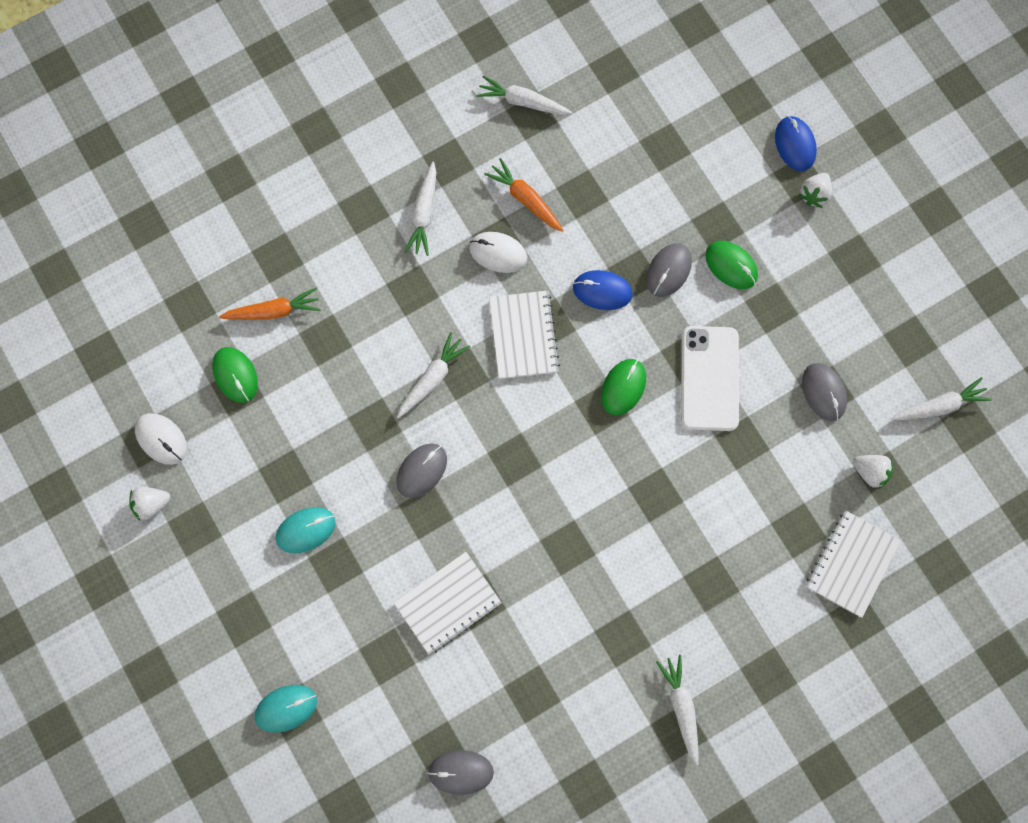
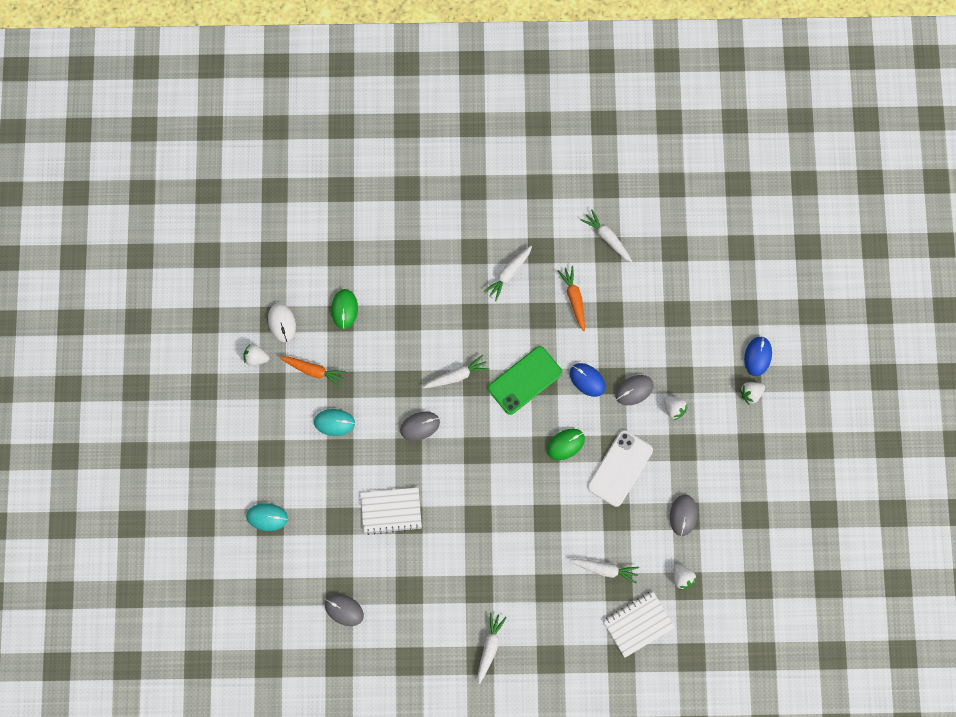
camera: 30 degrees right, 0 degrees up
orange carrot [219,288,321,320] -> orange carrot moved to [279,356,346,387]
white mouse [469,232,527,273] -> none
white notebook [489,290,560,379] -> green phone [488,346,562,415]
green mouse [705,241,758,289] -> white strawberry [663,396,688,420]
white carrot [891,377,992,420] -> white carrot moved to [569,559,639,584]

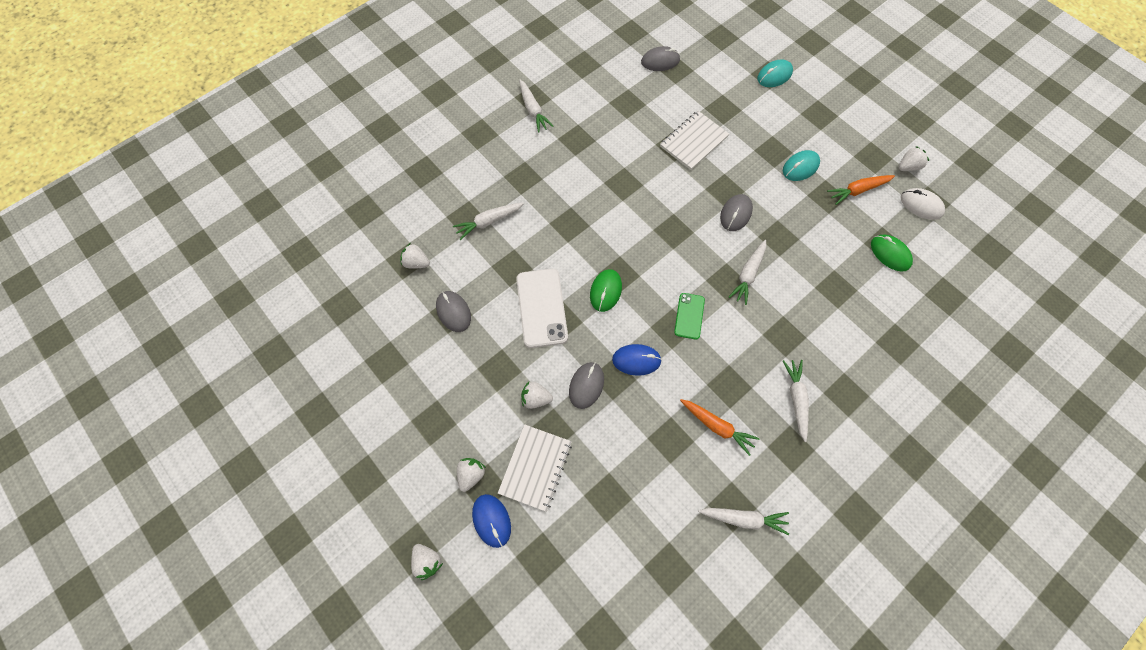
camera: 140 degrees right, 10 degrees down
green phone [488,346,562,415] -> green phone [674,293,705,340], size x0.58
white notebook [603,591,675,658] -> white notebook moved to [498,424,572,512]
none -> white strawberry [411,544,443,580]

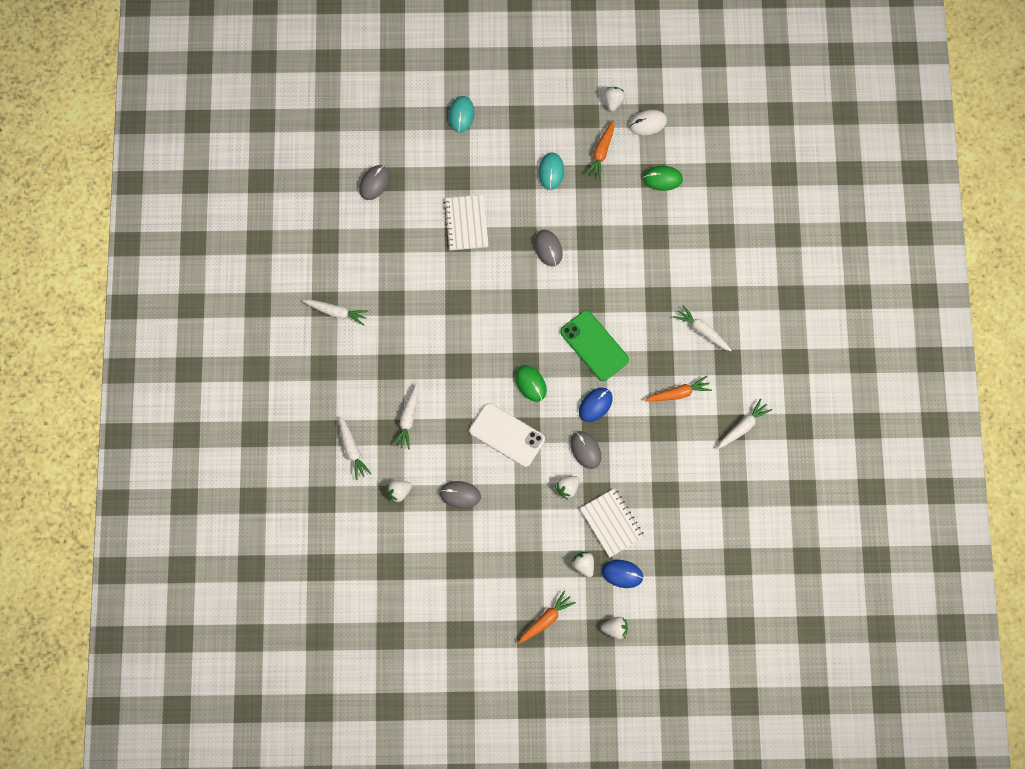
camera: 50 degrees left, 5 degrees up
green phone [674,293,705,340] -> green phone [560,310,629,381], size x1.74
white carrot [729,240,766,305] -> white carrot moved to [339,416,372,480]
none -> orange carrot [518,591,576,644]

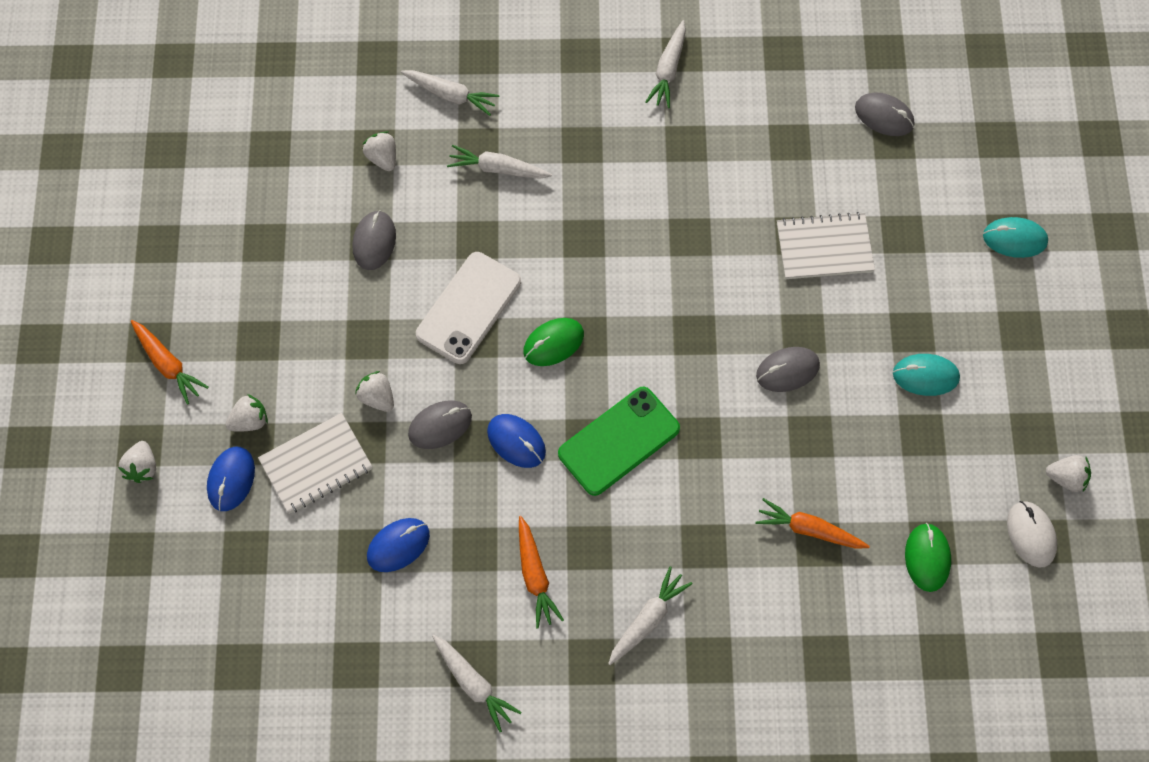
camera: 90 degrees right, 5 degrees down
white carrot [339,416,372,480] -> white carrot turned 135 degrees counterclockwise [401,70,500,116]
orange carrot [585,120,614,179] -> orange carrot moved to [756,498,870,549]
none -> blue mouse [367,518,430,572]

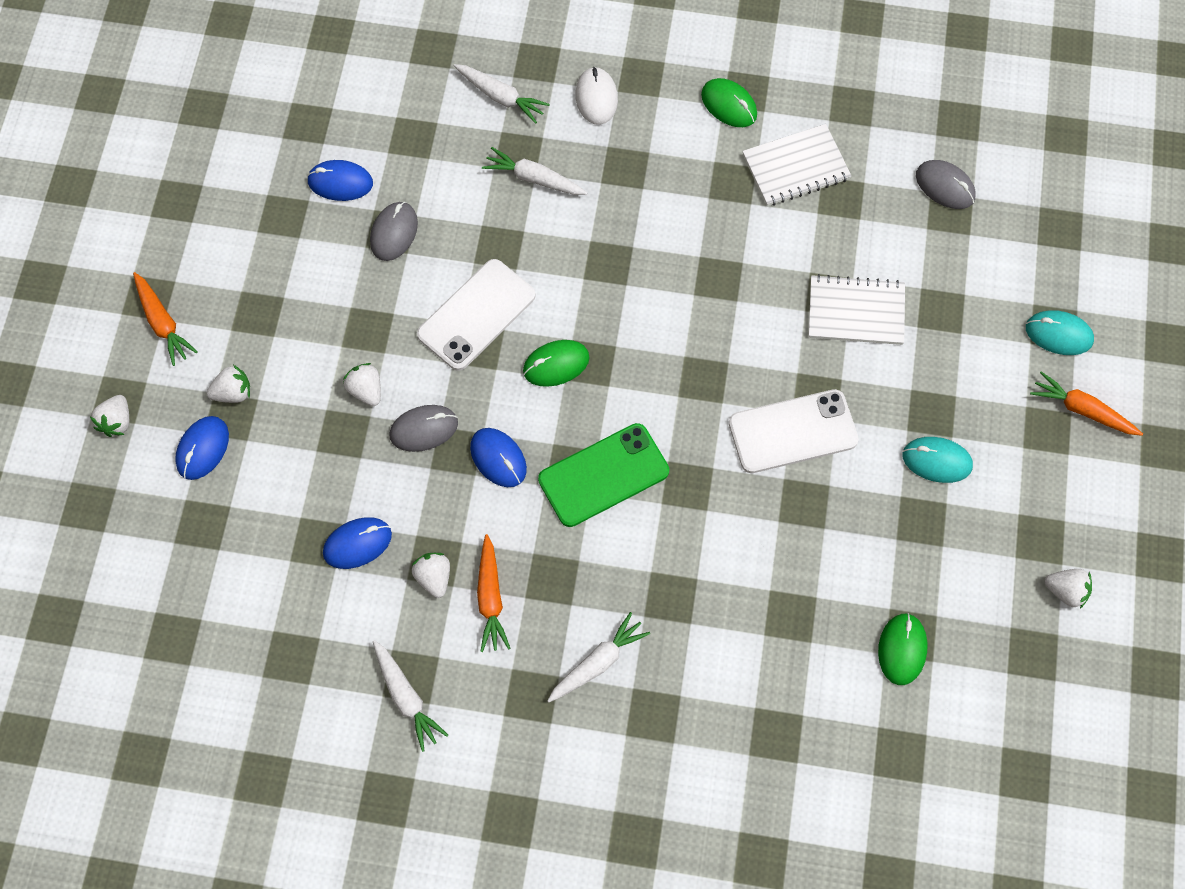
camera: 10 degrees right, 0 degrees up
white notebook [258,413,373,514] -> white notebook moved to [742,124,851,206]
white strawberry [362,131,396,171] -> white strawberry moved to [412,553,450,598]
white carrot [646,20,686,108] -> green mouse [701,78,757,127]
grey mouse [756,347,820,392] -> white phone [729,389,859,473]
orange carrot [756,498,870,549] -> orange carrot moved to [1030,372,1143,436]
white mouse [1007,501,1057,568] -> white mouse moved to [575,67,618,125]
none -> blue mouse [307,160,373,201]

